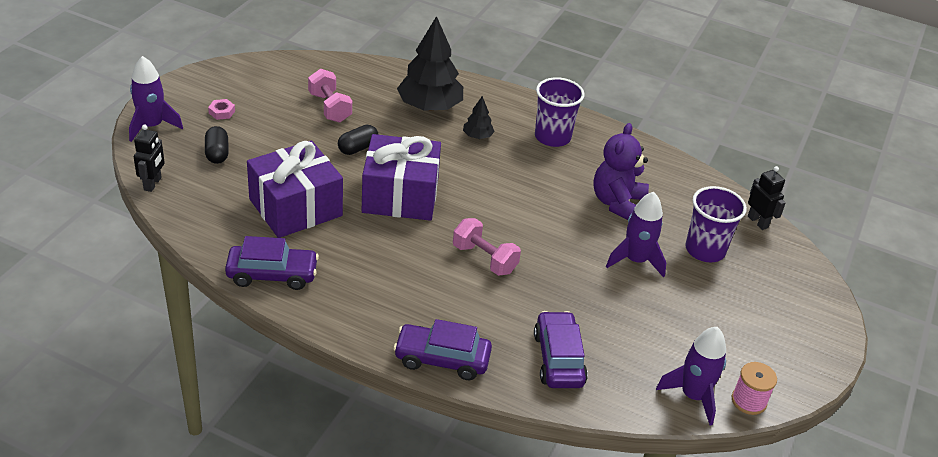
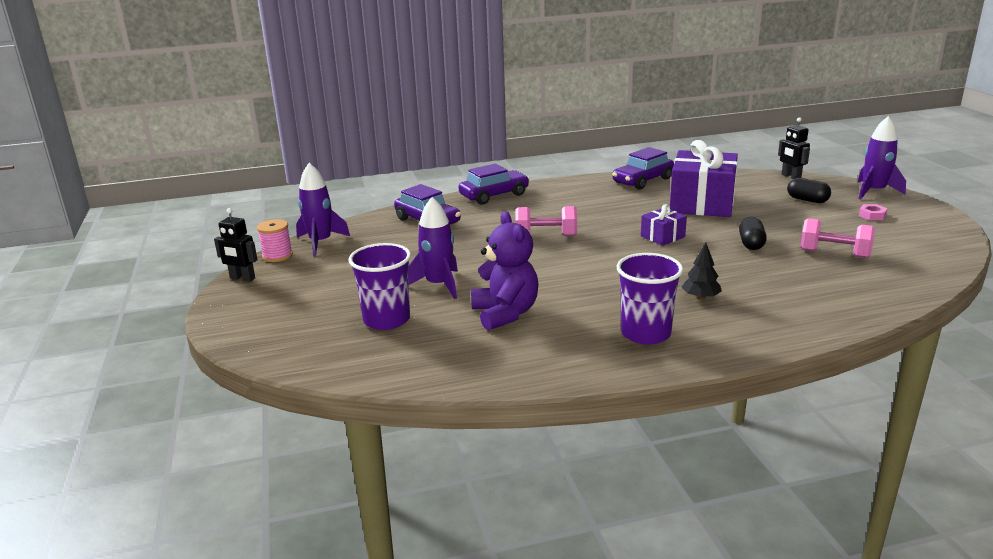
camera: 145 degrees right, 15 degrees down
purple gift [362,134,441,221] -> purple gift [641,204,687,246], size x0.48
black tree [397,16,463,111] -> none
black robot [748,166,785,230] -> black robot moved to [214,208,258,282]

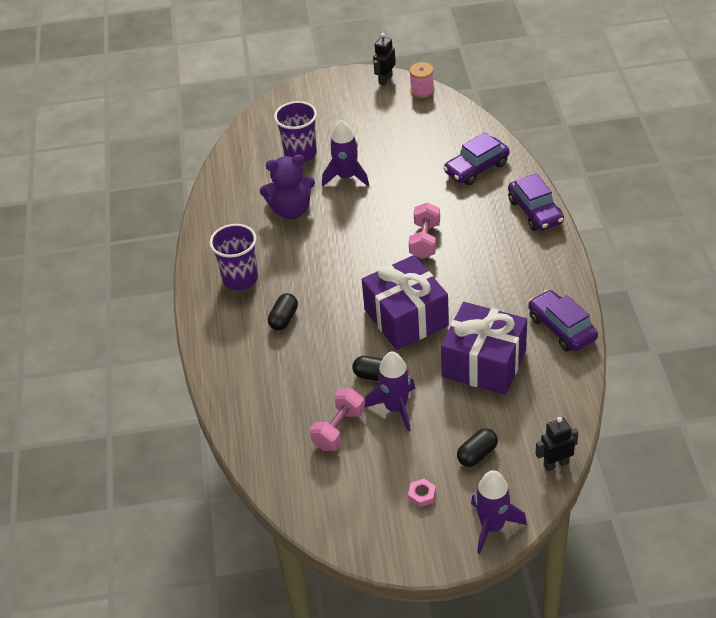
camera: 100 degrees right, 20 degrees up
purple rocket [296,163,350,256] -> purple rocket moved to [365,351,415,431]
purple gift [641,204,687,246] -> purple gift [362,255,449,350], size x2.10
black tree [682,242,722,300] -> black capsule [268,293,298,331]

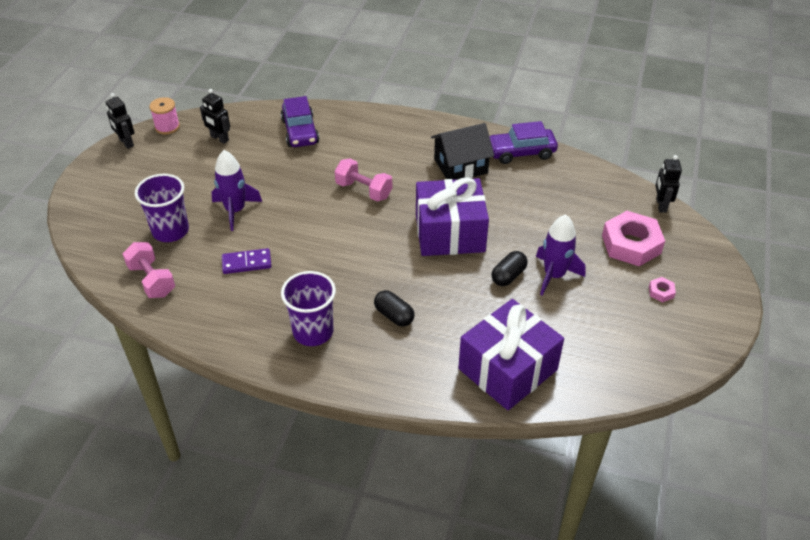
camera: 70 degrees left, 0 degrees up
purple teddy bear [260,155,315,219] -> purple domino [222,248,271,274]
pink dumbbell [310,389,365,451] -> pink dumbbell moved to [123,242,175,298]
purple gift [441,302,527,395] -> purple gift moved to [458,299,564,410]
black capsule [457,428,498,467] -> pink nut [602,211,665,266]
purple rocket [471,470,527,554] -> none
purple car [508,173,564,231] -> none
none -> black robot [200,89,230,144]
none -> black house [431,123,494,180]

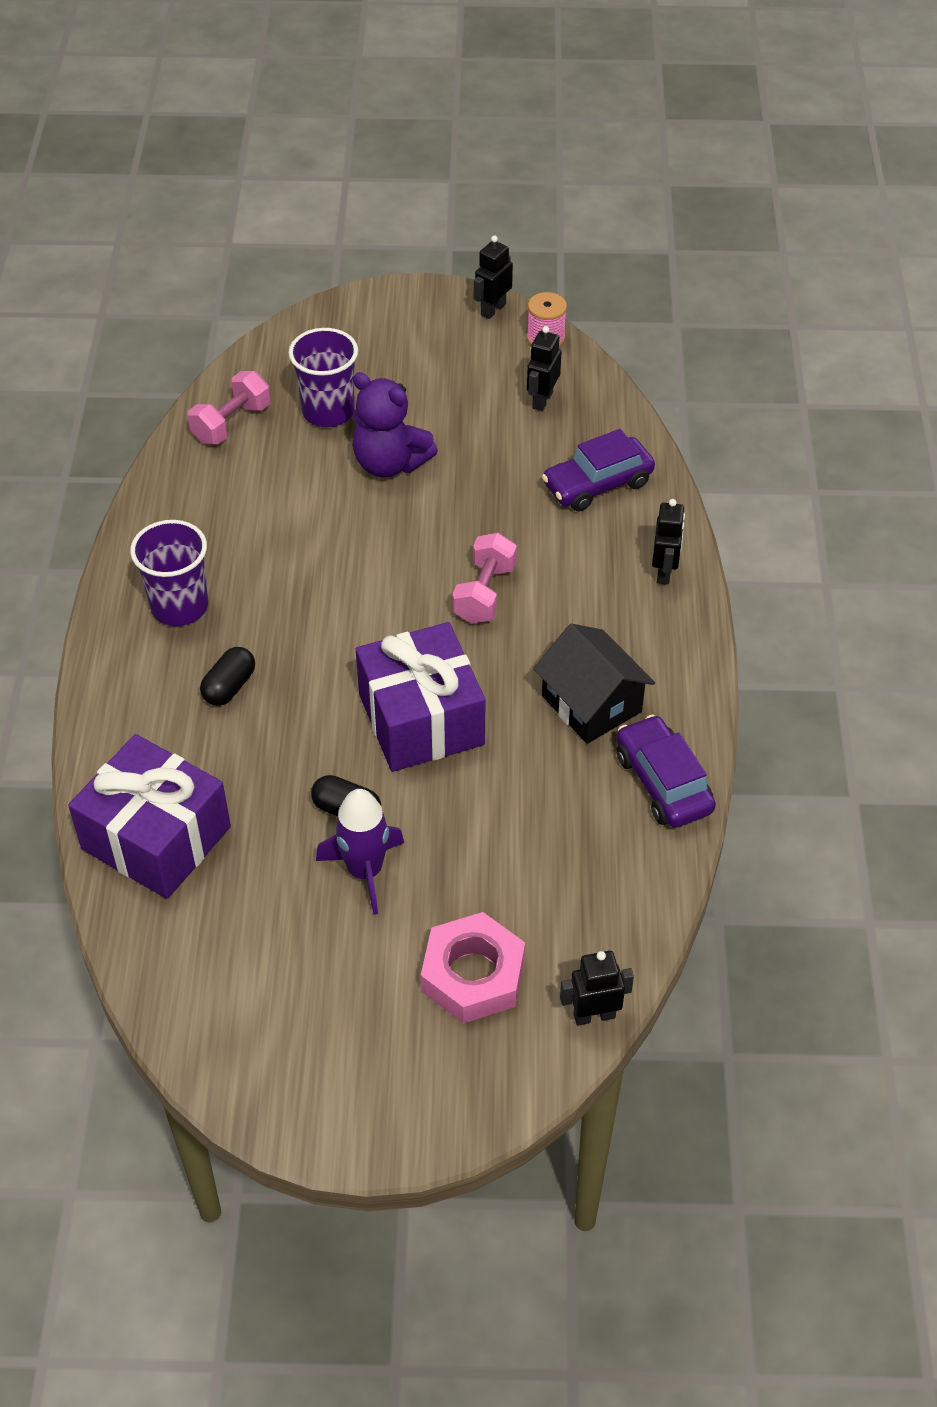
camera: 75 degrees right, 5 degrees up
purple rocket [211,150,262,231] -> purple teddy bear [352,372,438,478]
purple domino [222,248,271,274] -> none
pink nut [649,277,676,302] -> none
none -> black robot [652,499,685,585]

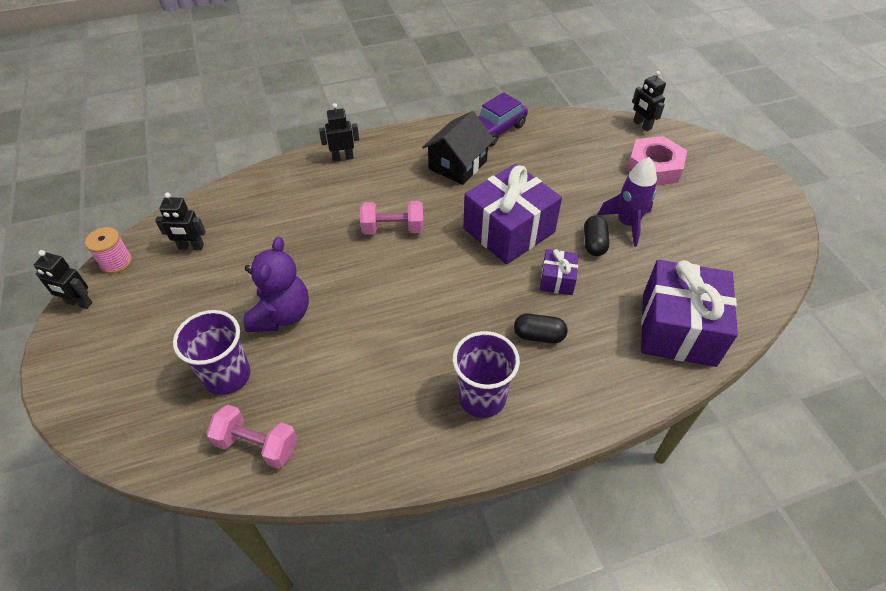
camera: 110 degrees left, 0 degrees up
purple car [542,429,655,511] -> none
none -> purple gift [540,249,579,295]

